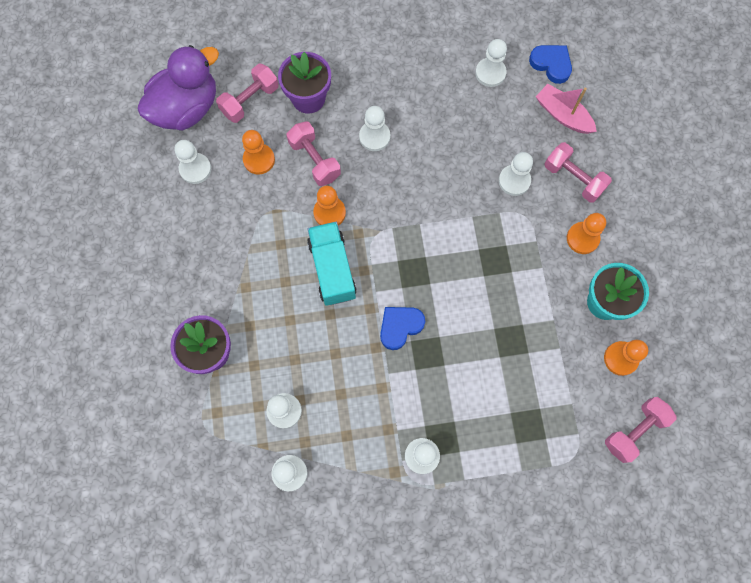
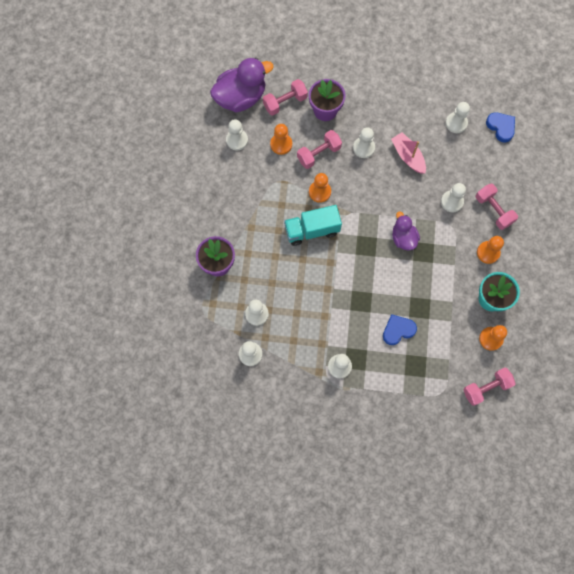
camera: 15 degrees right, 0 degrees up
pink dumbbell [286,121,341,186] -> pink dumbbell turned 75 degrees clockwise [297,130,342,169]
turquoise truck [307,222,357,306] -> turquoise truck turned 105 degrees counterclockwise [284,205,342,246]
blue heart [380,307,425,350] -> blue heart moved to [383,314,417,345]
pink boat [536,84,597,134] -> pink boat moved to [391,132,426,174]
none -> purple duck [392,211,420,251]

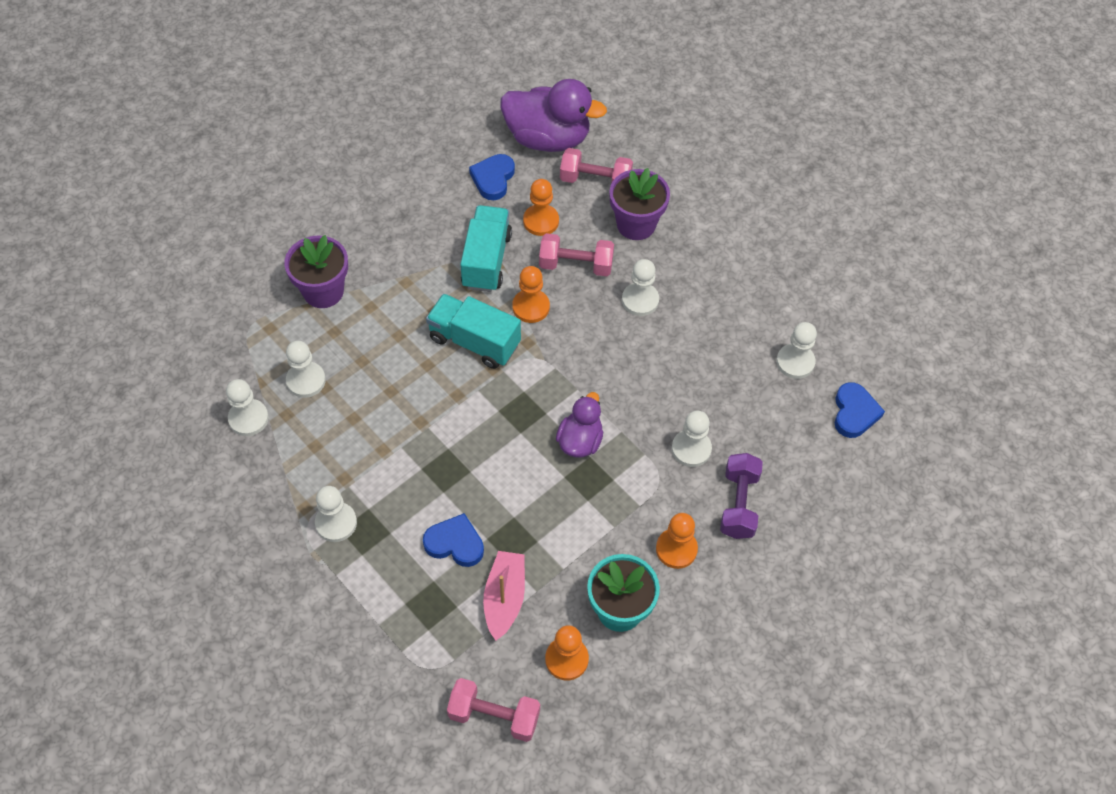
camera: 40 degrees right, 15 degrees down
white pawn [226,119,248,150] -> blue heart [469,154,515,200]
pink boat [391,132,426,174] -> pink boat moved to [483,551,525,640]
pink dumbbell [476,184,518,230] -> purple dumbbell [720,453,763,539]
none -> turquoise truck [460,205,512,292]

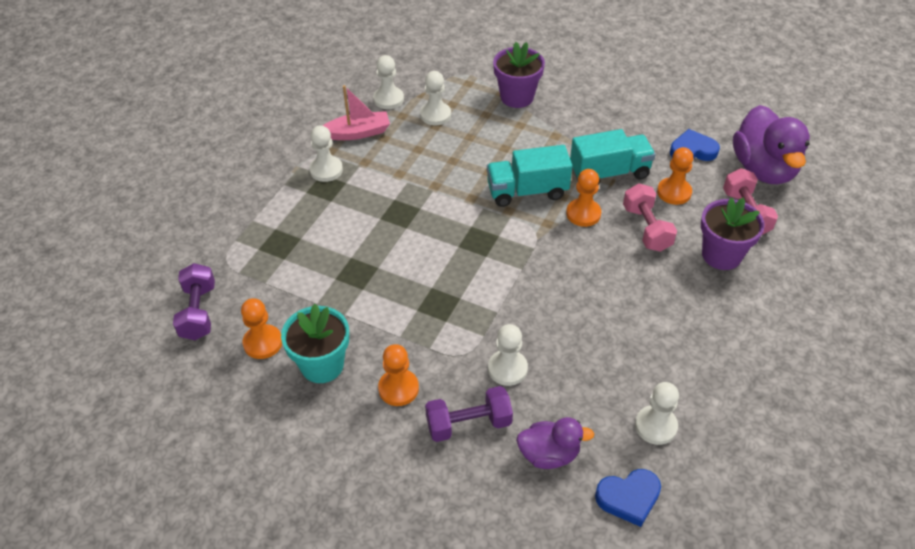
camera: 70 degrees right, 10 degrees down
blue heart [423,513,484,567] -> none
turquoise truck [426,294,521,369] -> turquoise truck turned 105 degrees counterclockwise [487,145,572,207]
pink dumbbell [447,678,540,742] -> purple dumbbell [173,263,215,340]
pink boat [483,551,525,640] -> pink boat moved to [323,85,390,140]
purple duck [556,392,603,458] -> purple duck moved to [516,417,594,469]
white pawn [622,259,659,316] -> none

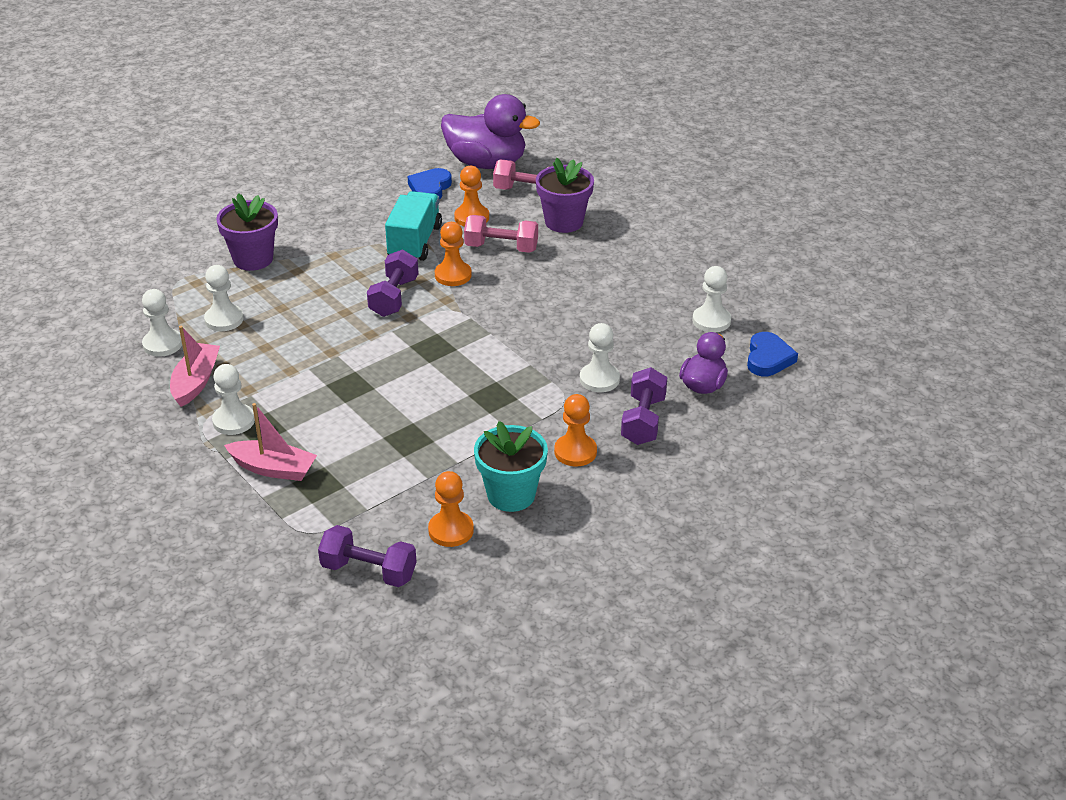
camera: 65 degrees left, 10 degrees down
turquoise truck [487,145,572,207] -> purple dumbbell [367,250,419,317]
none -> pink boat [224,403,317,481]

